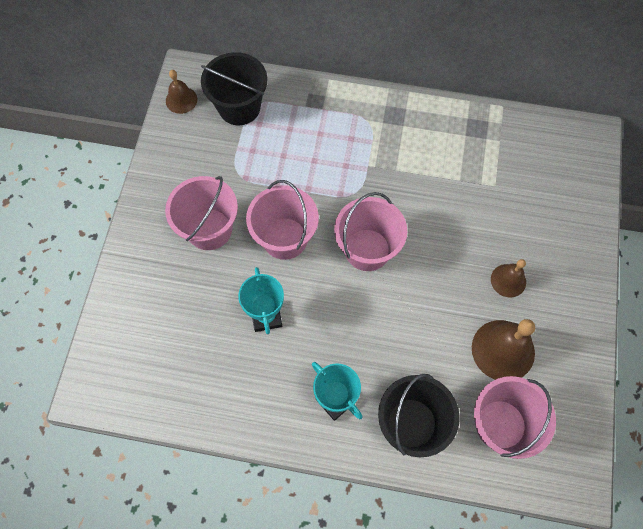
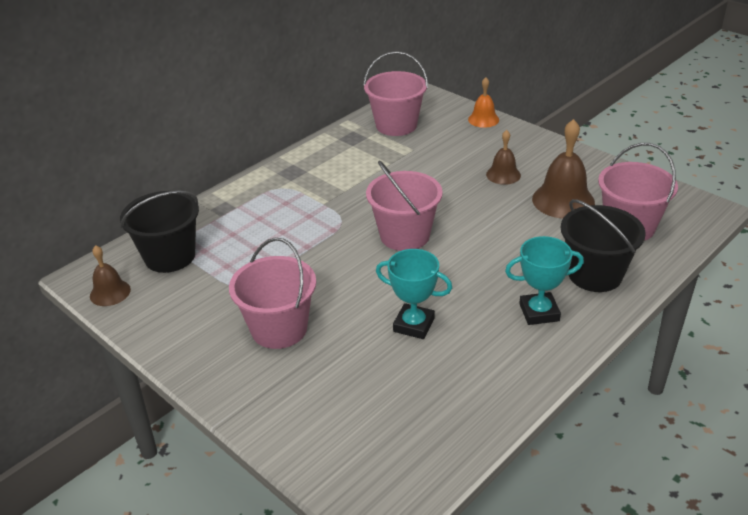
camera: 55 degrees left, 30 degrees down
pink bucket [246,180,319,260] -> pink bucket moved to [363,51,428,136]
none -> orange bell [468,77,499,128]

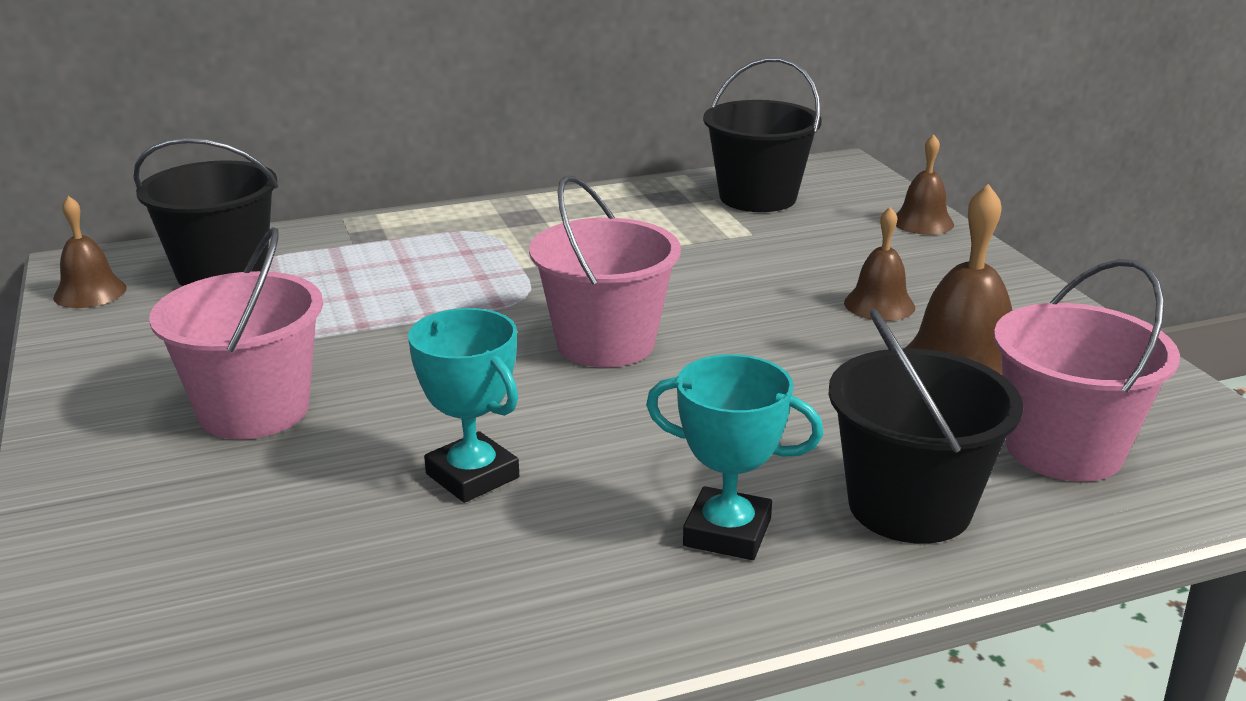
camera: 25 degrees right, 10 degrees down
pink bucket [363,51,428,136] -> black bucket [703,57,822,212]
orange bell [468,77,499,128] -> brown bell [896,134,954,235]

